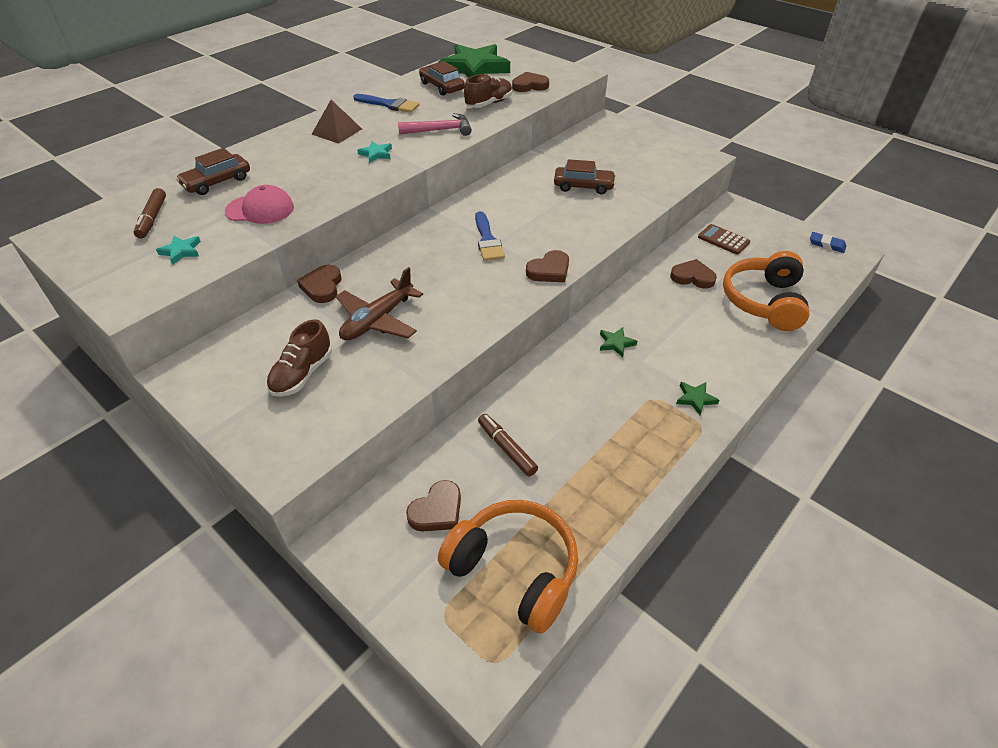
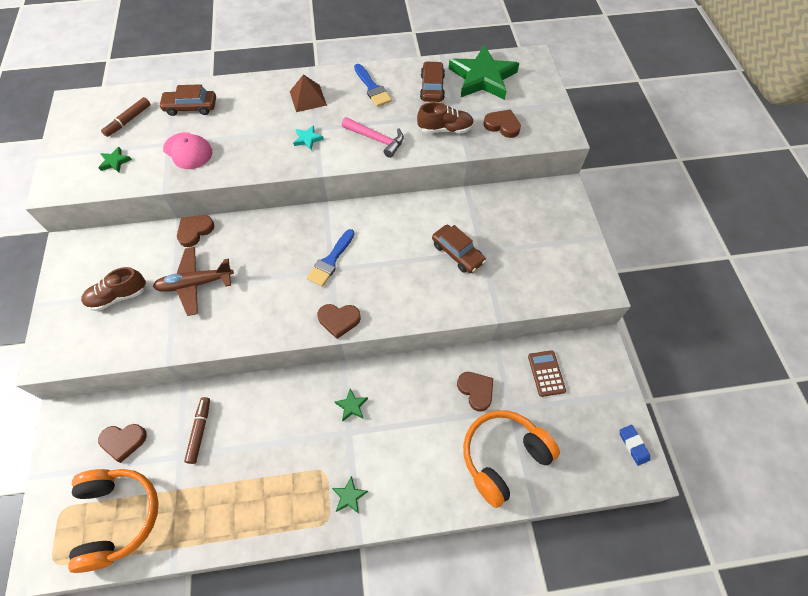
camera: 40 degrees right, 15 degrees up
turquoise star [156,236,201,265] -> green star [98,147,132,172]

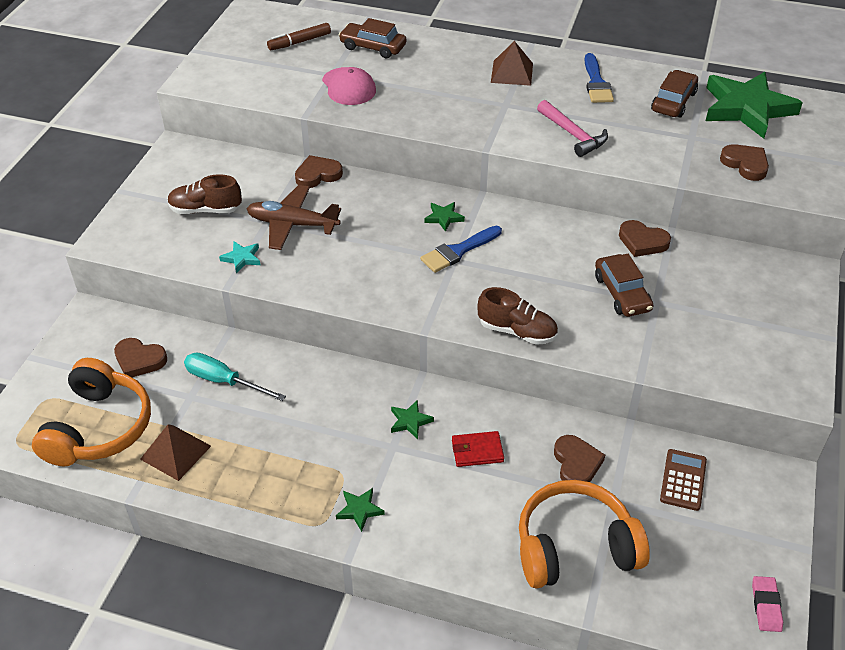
camera: 25 degrees right, 15 degrees down
green star [98,147,132,172] -> green star moved to [424,202,465,232]
brown marker [184,397,210,464] -> turquoise screwdriver [184,353,286,401]
turquoise star [293,125,324,150] -> turquoise star moved to [219,241,261,273]
brown heart [317,304,361,339] -> brown heart moved to [619,220,671,257]
brown shoe [417,102,474,133] -> brown shoe moved to [477,287,558,345]
blue eraser [620,425,650,466] -> pink eraser [752,576,783,632]
none -> brown pyramid [140,425,211,481]
none -> red wallet [452,431,504,467]

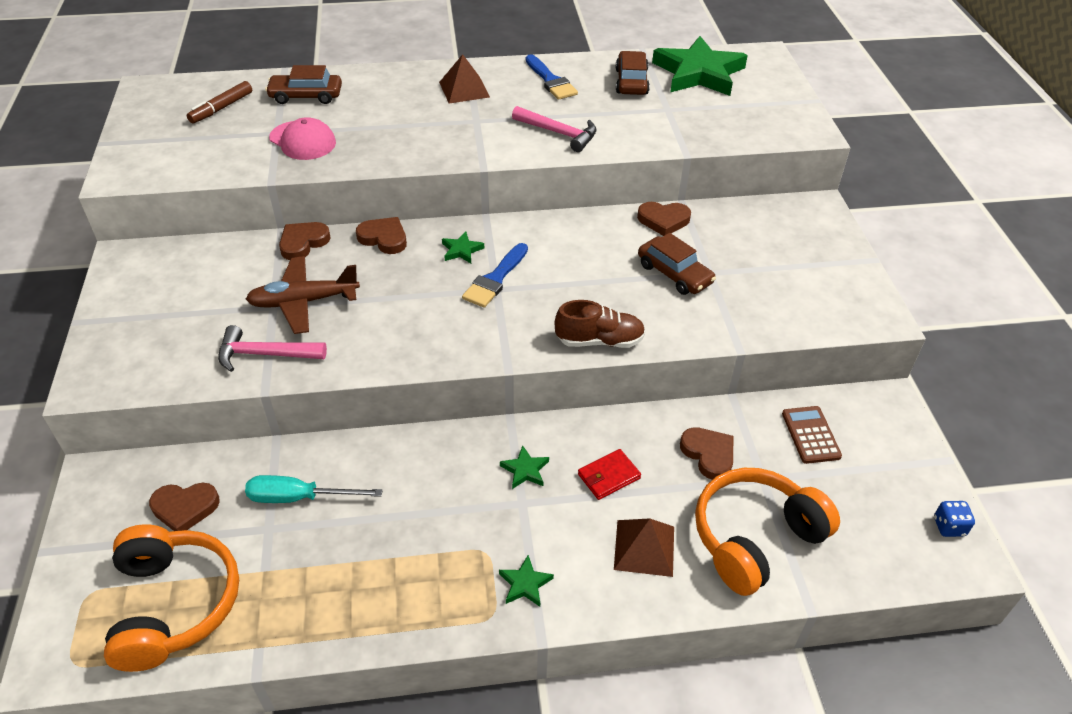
camera: 25 degrees left, 0 degrees up
brown pyramid [140,425,211,481] -> brown pyramid moved to [614,518,674,577]
brown shoe [168,174,242,214] -> none
turquoise star [219,241,261,273] -> pink hammer [218,325,327,372]
brown heart [720,144,769,181] -> brown heart moved to [356,217,407,254]
pink eraser [752,576,783,632] -> blue dice [934,501,975,537]

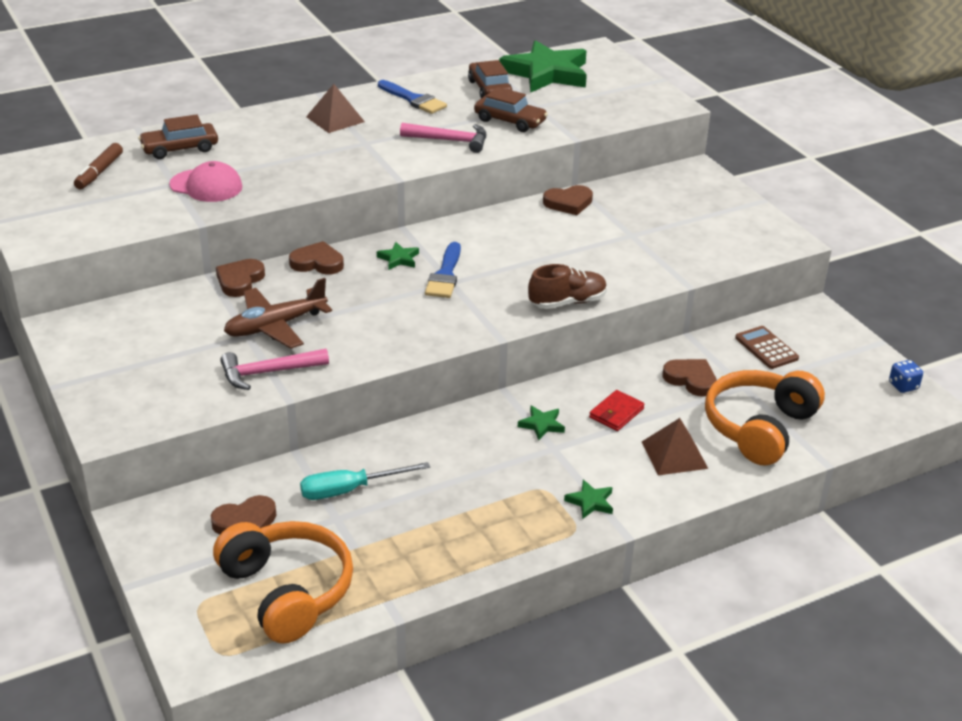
camera: 20 degrees left, 10 degrees down
brown car [638,233,716,295] -> brown car moved to [474,87,548,132]

